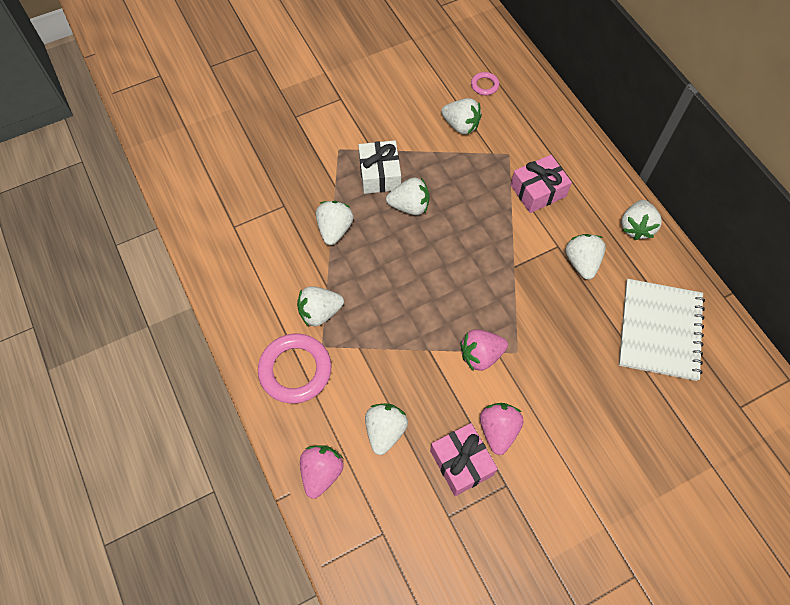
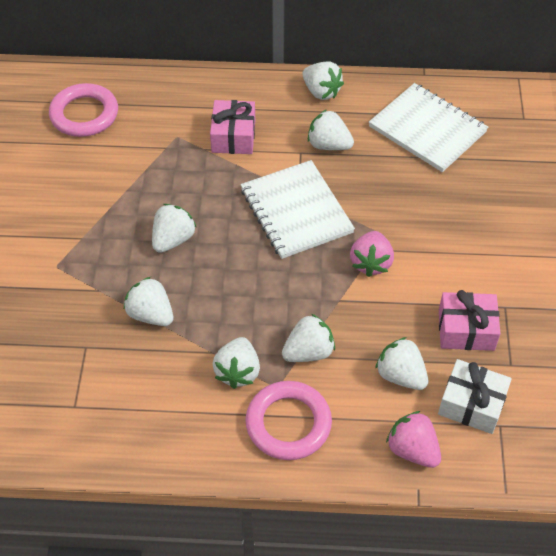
camera: 60 degrees left, 10 degrees down
white gift [358,140,401,194] -> white gift moved to [438,359,512,434]
white strawberry [441,98,482,134] -> white strawberry moved to [282,314,335,362]
pink ring [471,72,499,95] -> pink ring [49,83,118,137], size x2.11
pink strawberry [480,403,524,455] -> none
none -> white notebook [241,160,355,259]

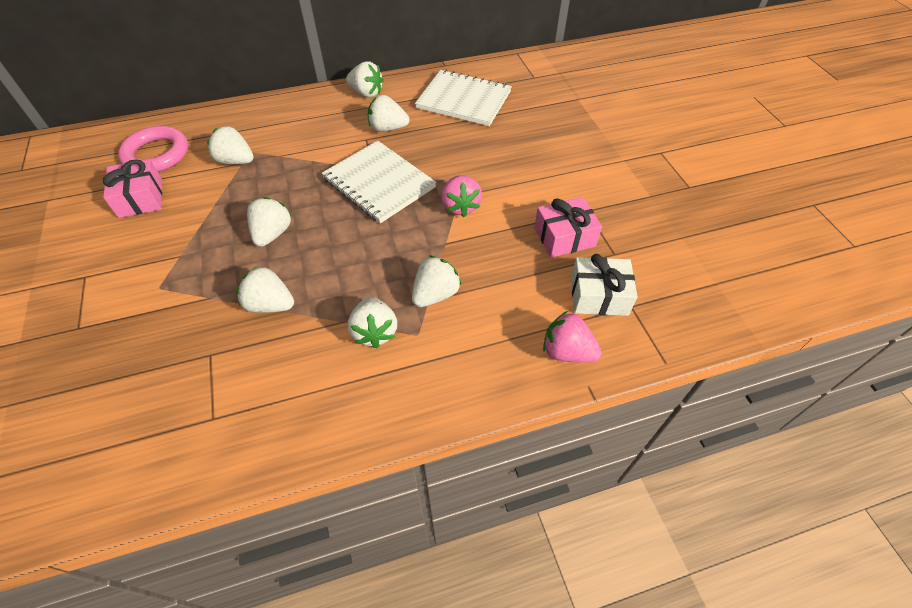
camera: 20 degrees left, 0 degrees up
pink gift [210,100,255,154] -> pink gift moved to [103,159,162,218]
pink ring [246,381,332,460] -> none
white strawberry [375,337,428,390] -> white strawberry moved to [207,126,254,164]

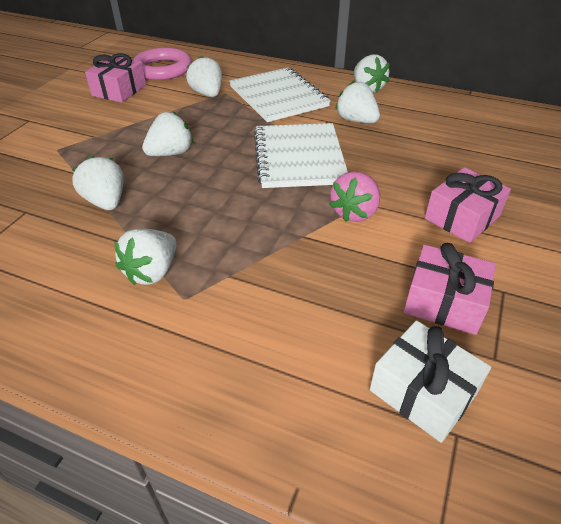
camera: 40 degrees right, 10 degrees down
white strawberry [412,255,461,307] -> none
white notebook [415,69,512,126] -> white notebook moved to [229,67,331,122]
pink strawberry [543,311,602,363] -> none
none -> pink gift [425,167,511,243]

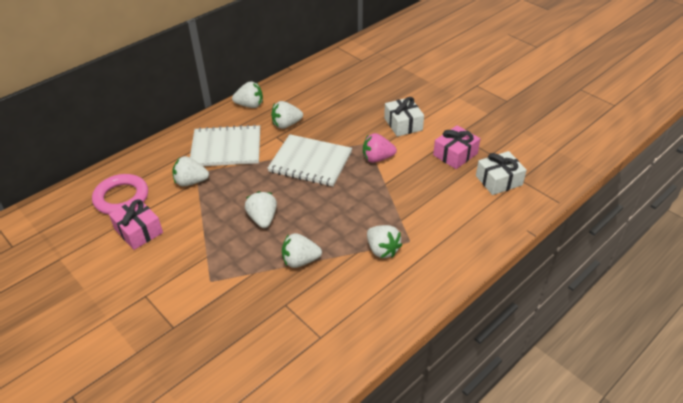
camera: 65 degrees left, 0 degrees up
pink strawberry [329,171,380,222] -> pink strawberry turned 120 degrees clockwise [363,133,397,163]
pink gift [425,167,511,243] -> white gift [384,97,424,137]

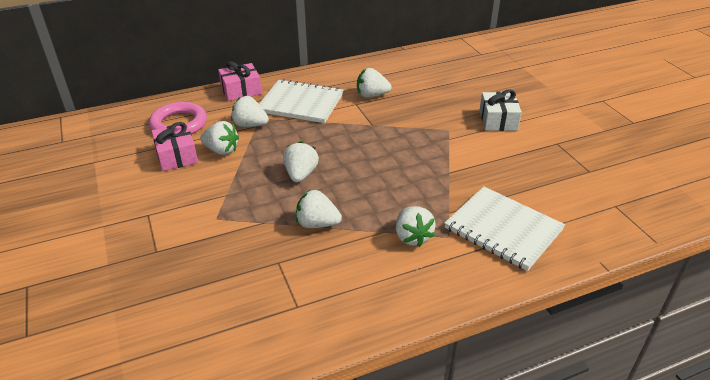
camera: 20 degrees right, 5 degrees down
white strawberry [232,81,263,108] -> white strawberry moved to [200,121,239,155]
white notebook [268,134,352,187] -> white notebook moved to [444,186,565,271]
pink strawberry [363,133,397,163] -> none
pink gift [433,125,480,169] -> pink gift moved to [218,61,262,101]
white gift [476,151,527,195] -> none

